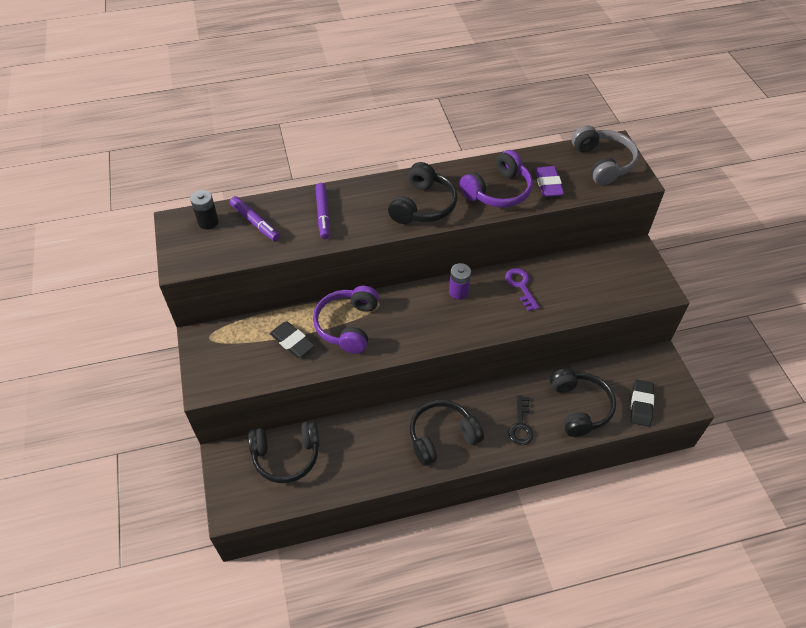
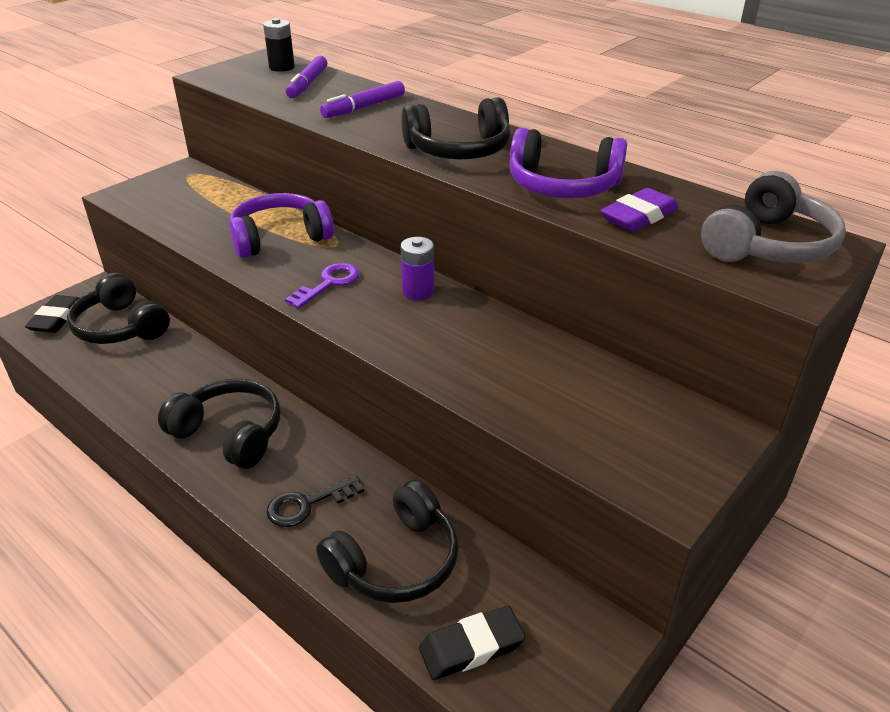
camera: 55 degrees right, 15 degrees down
black eraser [270,321,315,358] -> black eraser moved to [25,295,79,333]
purple key [505,268,539,311] -> purple key moved to [285,263,360,309]

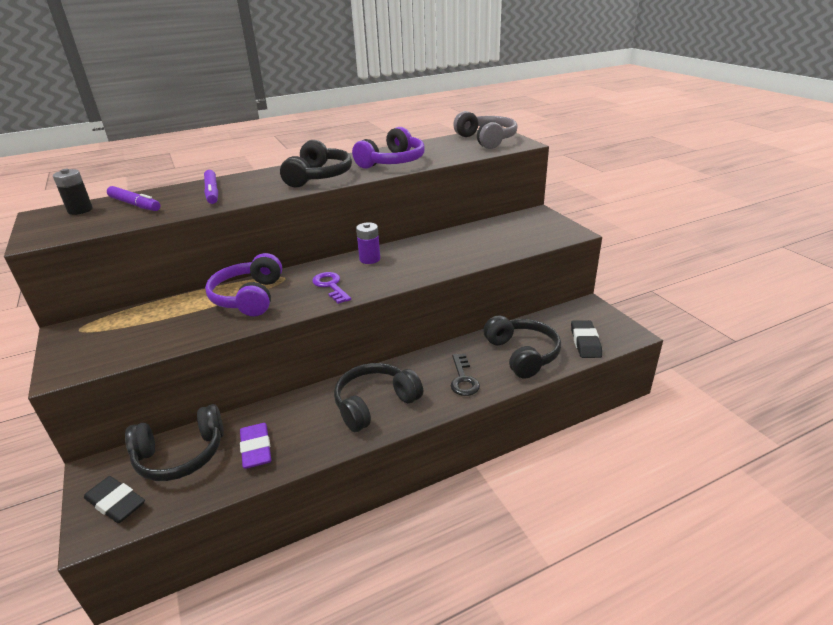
camera: 65 degrees left, 5 degrees down
purple eraser [600,188,679,232] -> purple eraser moved to [240,423,271,469]

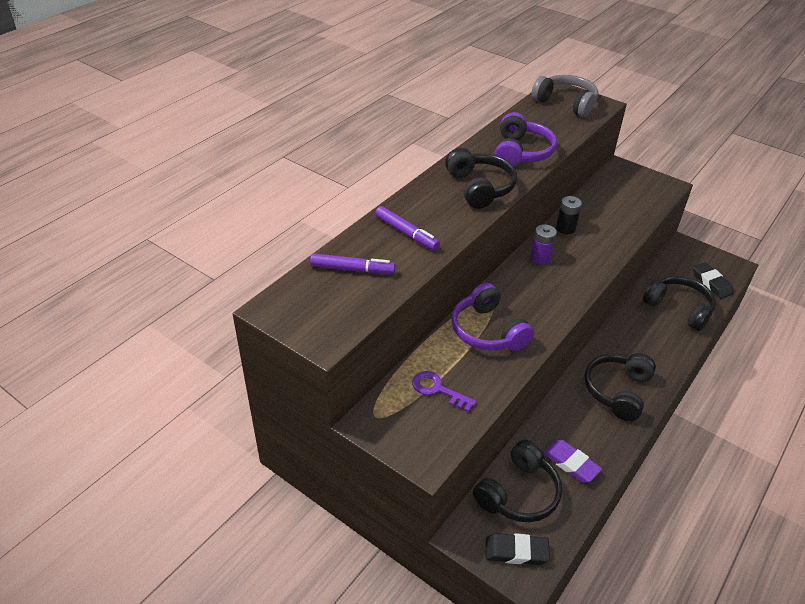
camera: 30 degrees left, 10 degrees up
black battery [53,169,93,215] -> black battery moved to [556,196,582,234]
purple key [312,272,351,304] -> purple key moved to [412,371,477,412]
black key [450,354,480,396] -> none

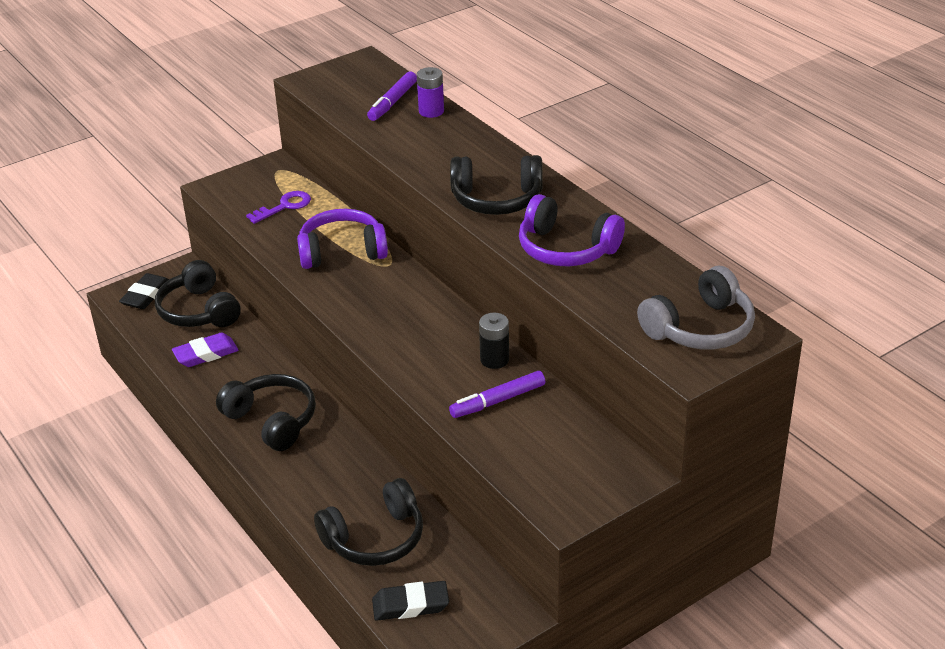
camera: 110 degrees right, 5 degrees down
purple marker [375,206,440,250] -> purple marker moved to [449,371,545,418]
purple battery [531,224,557,264] -> purple battery moved to [417,67,444,118]

